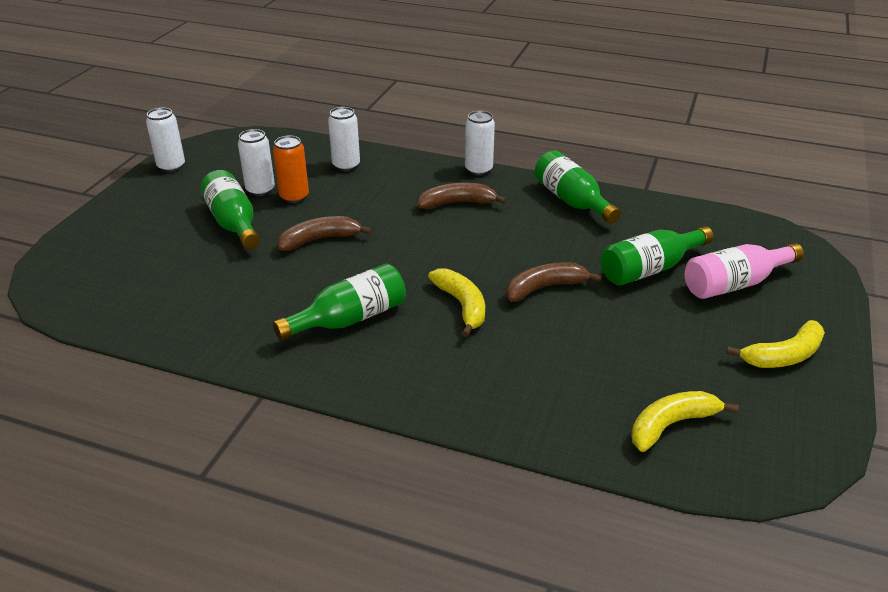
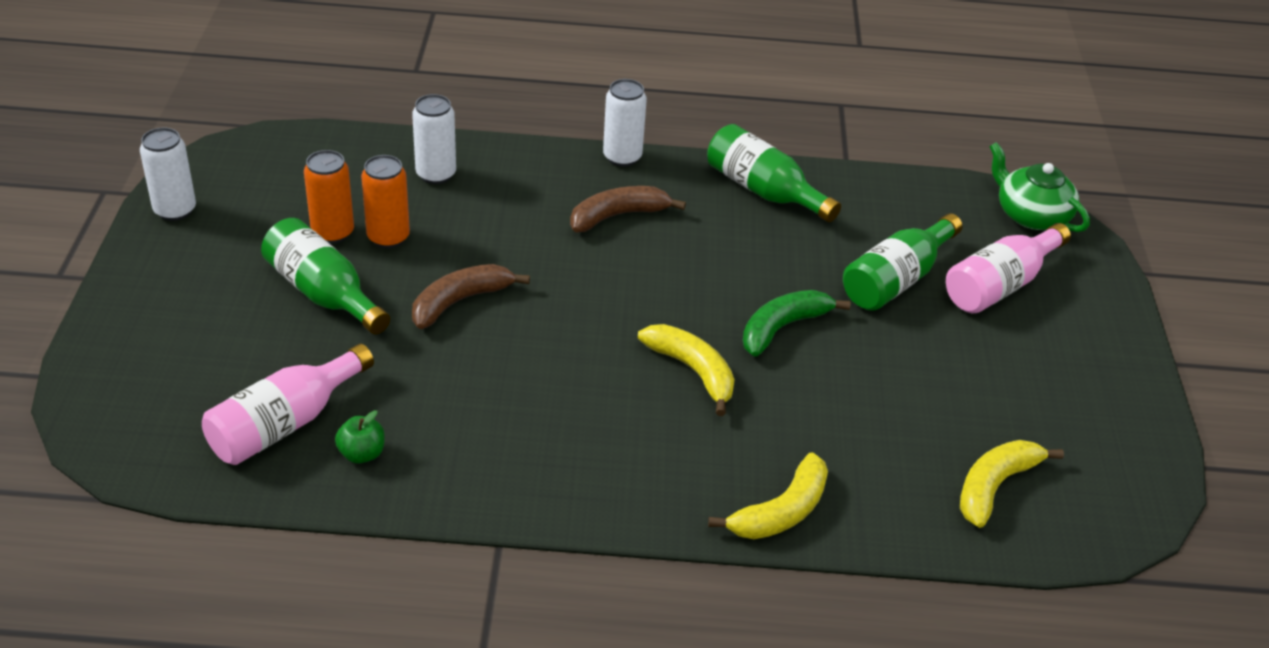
camera: 20 degrees left, 5 degrees up
white can [238,129,275,196] -> orange can [304,150,354,244]
green bottle [273,264,406,341] -> none
brown banana [506,262,602,302] -> green banana [742,290,850,357]
yellow banana [726,320,825,368] -> yellow banana moved to [708,452,828,539]
none -> pink bottle [202,344,374,465]
none -> green apple [335,410,385,463]
none -> green teapot [989,142,1090,232]

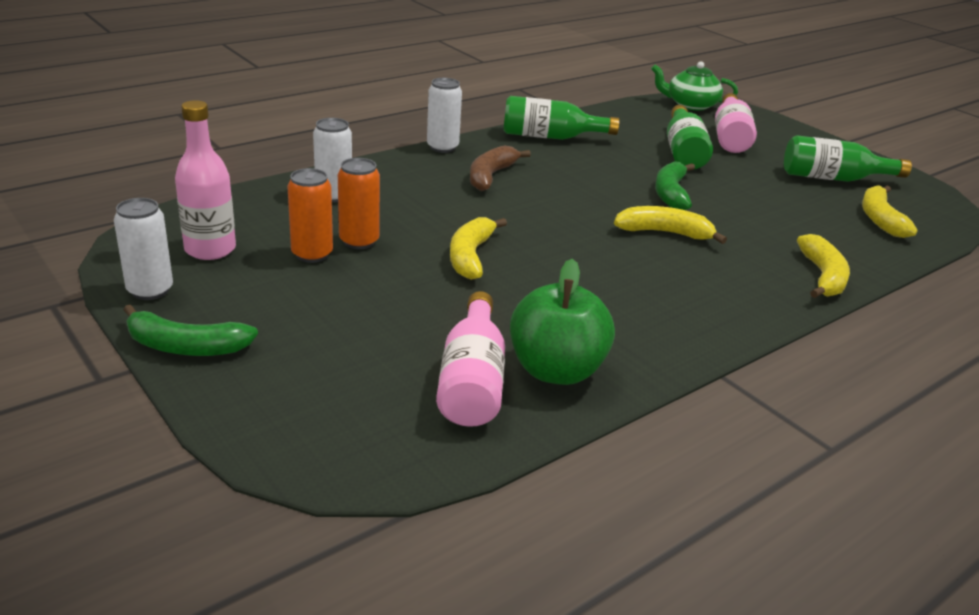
camera: 40 degrees left, 10 degrees down
green bottle [261,218,390,334] -> green bottle moved to [784,135,912,182]
green apple [335,410,385,463] -> green apple [510,259,615,385], size x2.18
brown banana [412,264,530,329] -> yellow banana [450,217,507,280]
none -> green banana [124,304,258,356]
none -> pink bottle [175,100,236,260]

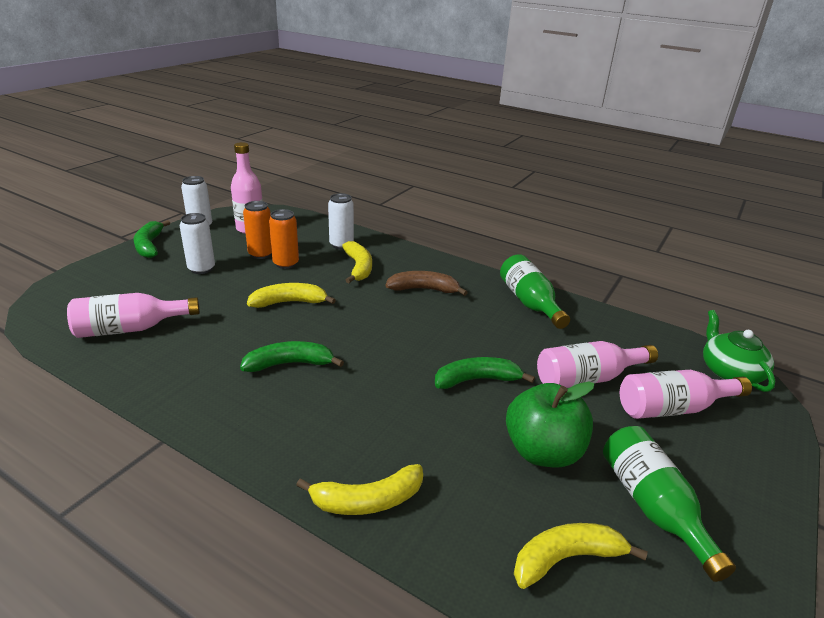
camera: 70 degrees right, 0 degrees up
white can [427,78,462,153] -> white can moved to [180,213,215,274]
green apple [510,259,615,385] -> green apple moved to [506,382,594,467]
yellow banana [614,206,727,244] -> yellow banana moved to [342,241,372,283]
green bottle [667,105,713,169] -> pink bottle [537,341,658,388]
none -> green banana [240,341,344,372]

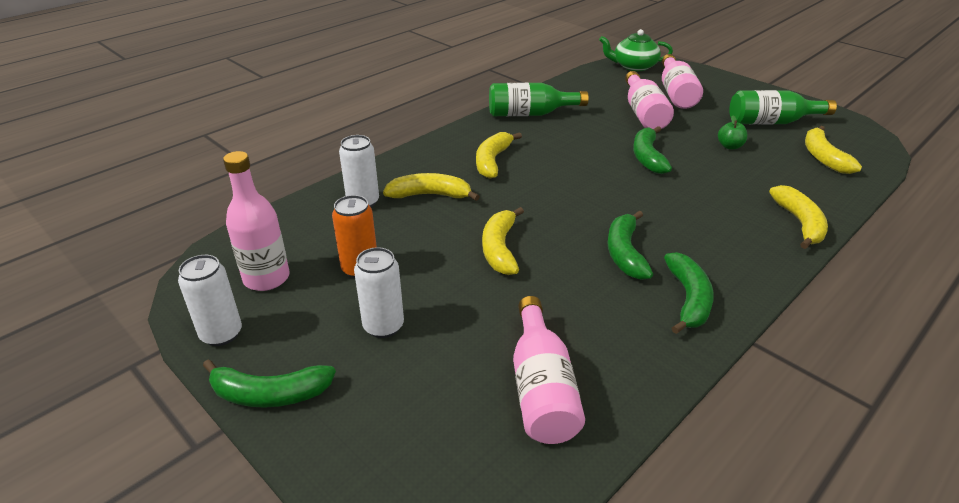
camera: 75 degrees left, 5 degrees up
orange can [269,209,299,269] -> none
brown banana [385,271,468,296] -> yellow banana [476,132,522,179]
green apple [506,382,594,467] -> green apple [718,115,747,149], size x0.46
none -> green banana [664,252,714,334]

